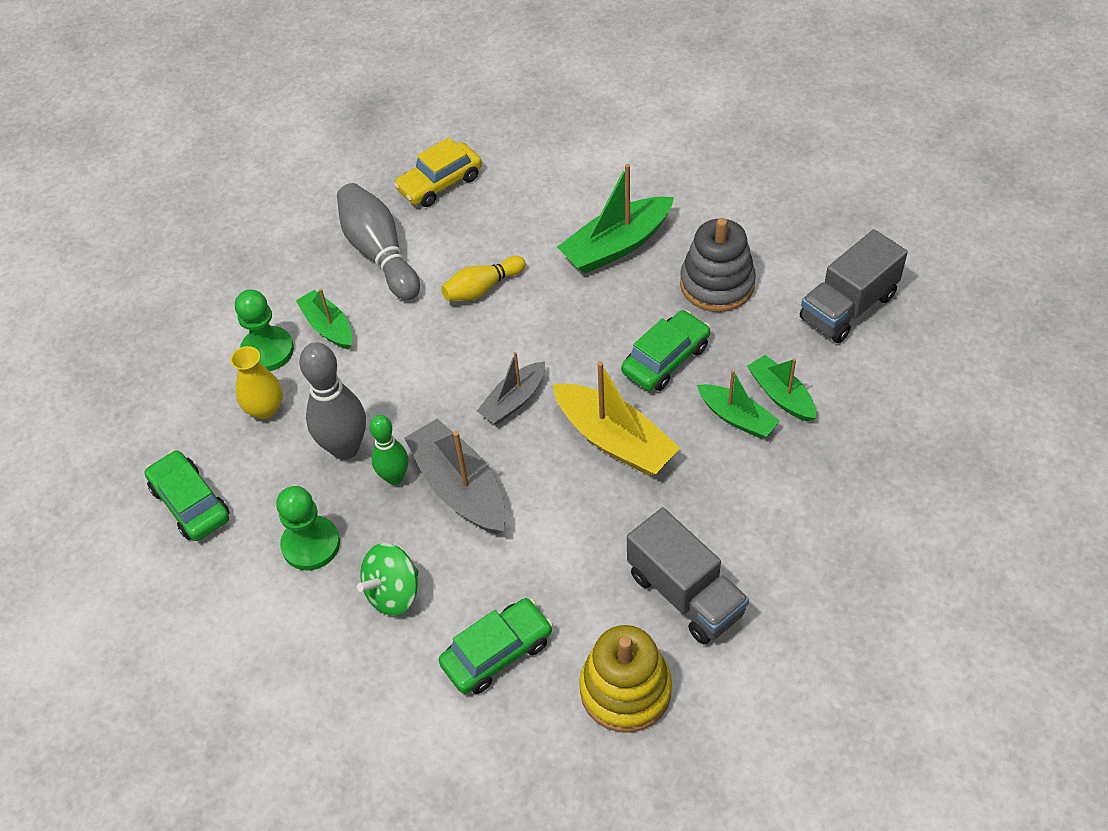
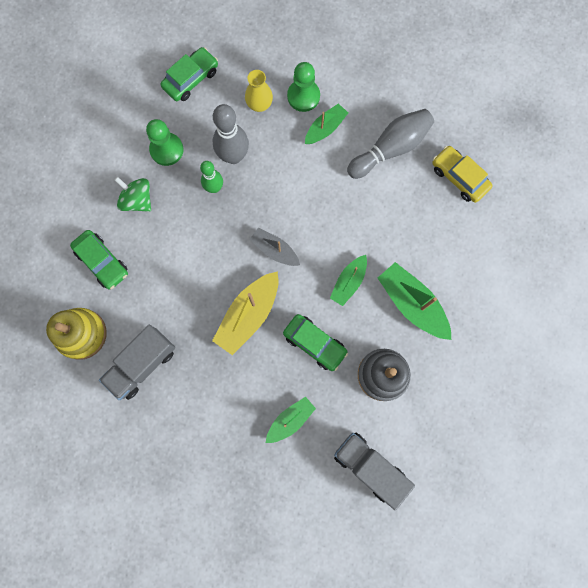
camera: 80 degrees right, 25 degrees up
grey boat [404,419,506,534] -> none
yellow bowling pin [441,256,526,301] -> none
green boat [697,370,780,438] -> green boat moved to [330,255,367,306]

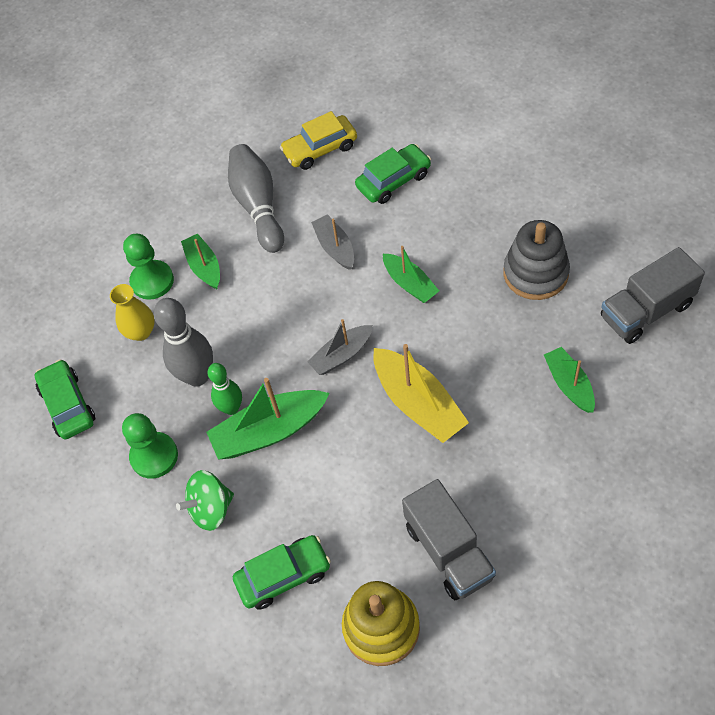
camera: 65 degrees left, 20 degrees down
green car [283,314,348,371] -> green car moved to [355,144,431,204]
green boat [378,262,451,340] -> green boat moved to [206,378,330,460]
none -> grey boat [311,214,354,270]

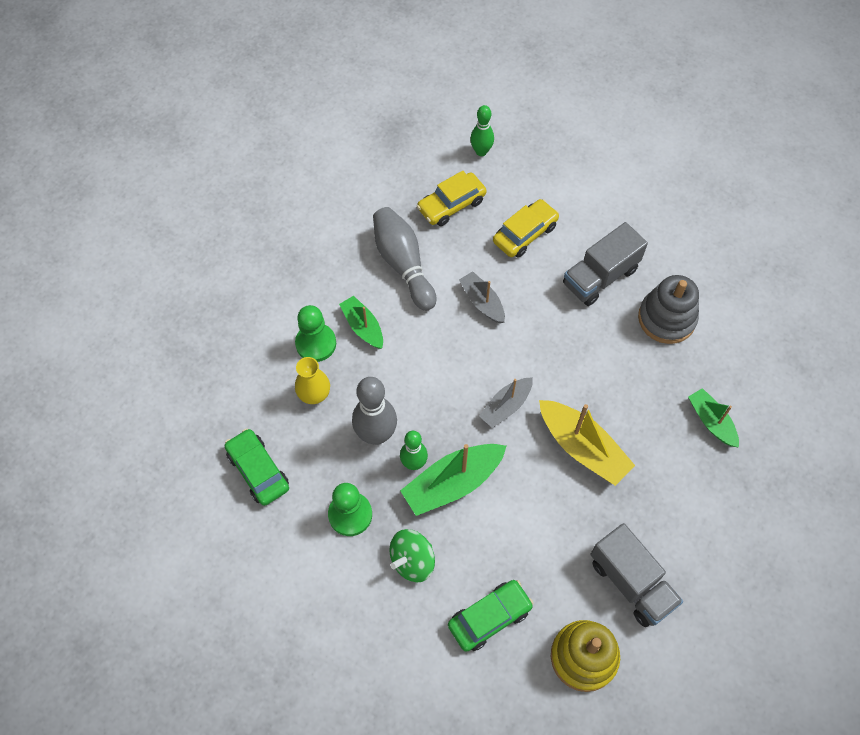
camera: 15 degrees left, 5 degrees up
green car [355,144,431,204] -> yellow car [493,199,559,258]
green boat [383,246,439,303] -> none
grey truck [601,247,705,344] -> grey truck moved to [563,222,648,306]
none -> green bowling pin [470,105,494,156]

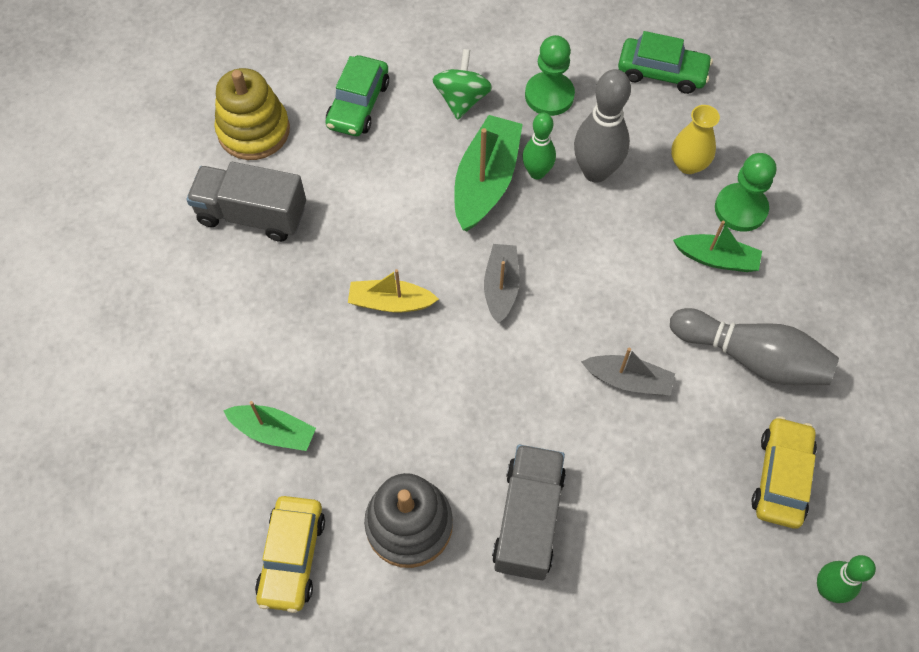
camera: 140 degrees right, 0 degrees up
yellow car [493,199,559,258] -> yellow car moved to [255,496,325,613]
yellow boat [539,400,635,486] -> yellow boat [348,269,439,312], size x0.62

